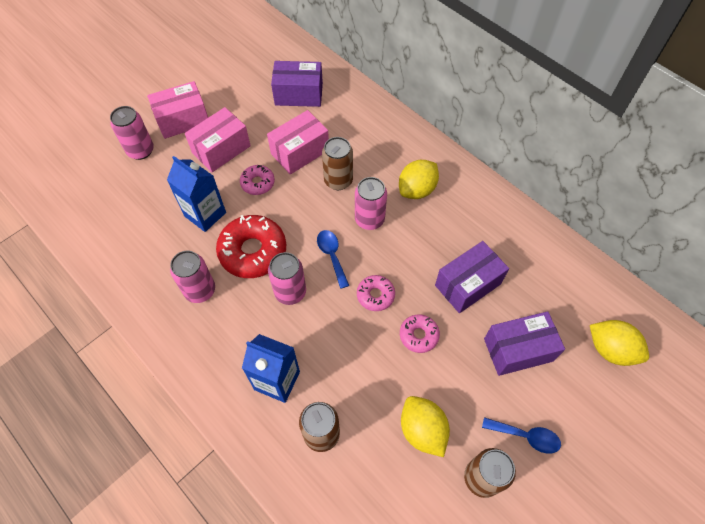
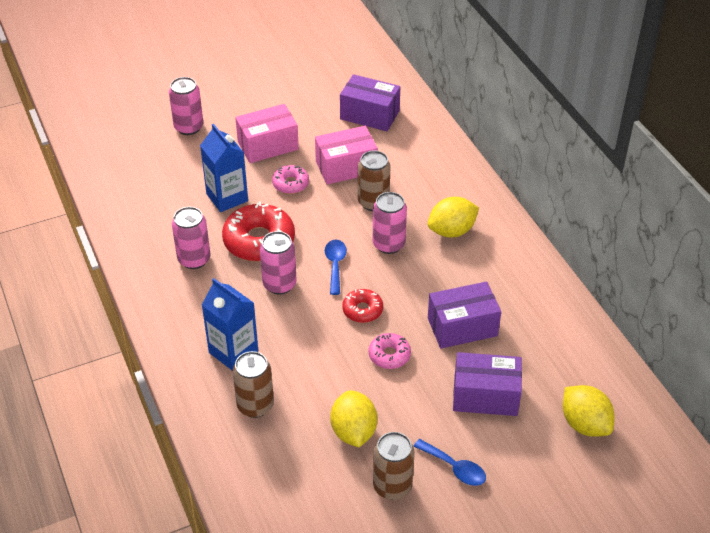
camera: 20 degrees right, 15 degrees down
pink box [147,81,208,139] -> none
pink donut [357,275,395,311] -> red donut [342,289,383,323]

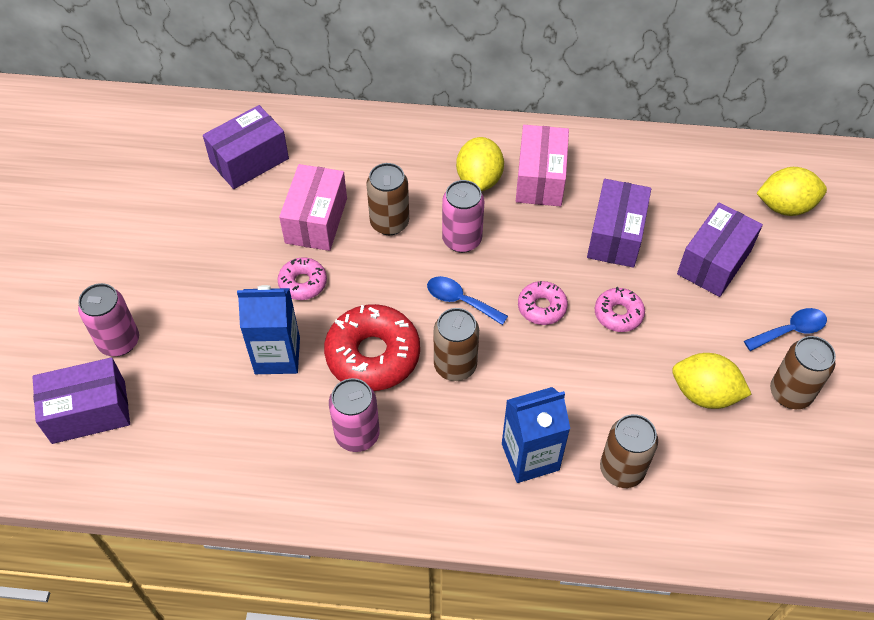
camera: 60 degrees left, 10 degrees up
pink box [235,104,299,163] -> pink box moved to [516,125,569,207]
pink can [260,231,296,294] -> brown can [434,308,479,381]
red donut [342,289,383,323] -> pink donut [518,281,568,325]
none -> purple box [32,357,130,444]

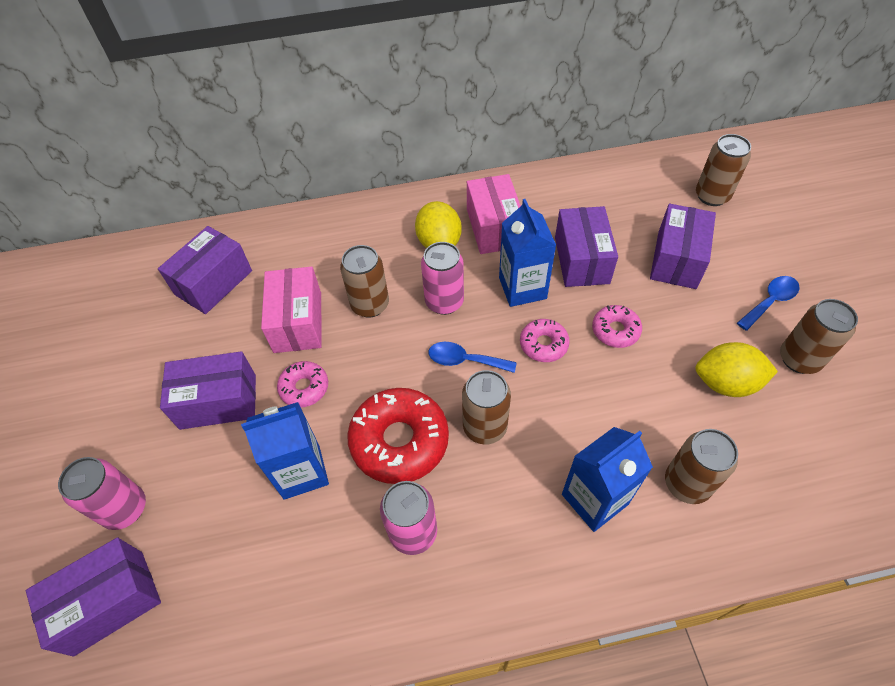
camera: 15 degrees left, 0 degrees up
yellow lemon [756,167,827,216] -> brown can [696,134,751,206]
none -> purple box [160,351,256,430]
none -> blue carton [499,199,556,307]

